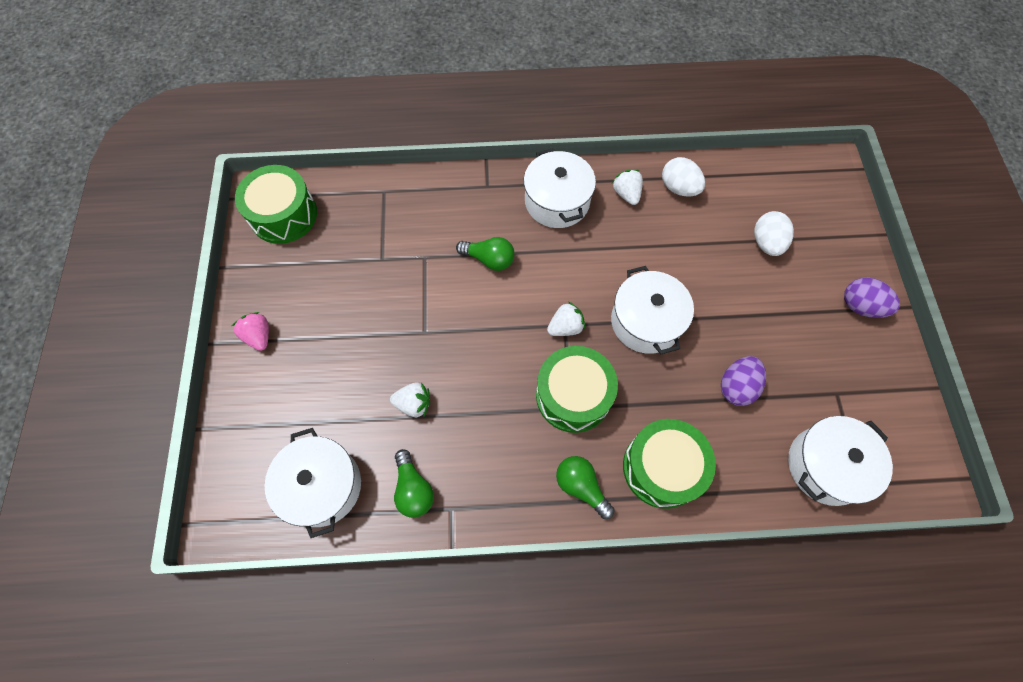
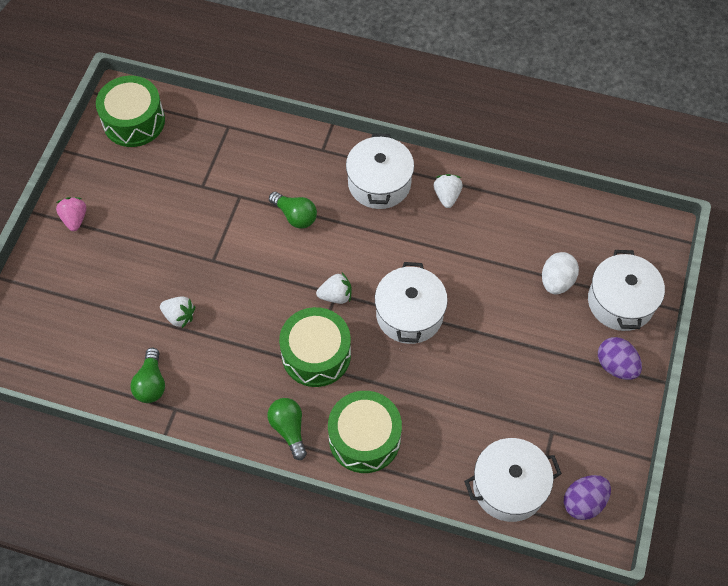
camera: 20 degrees right, 5 degrees down
white pot [265,428,361,538] -> white pot moved to [588,250,665,331]
white egg [662,157,705,196] -> none
purple egg [721,356,766,406] -> purple egg moved to [564,475,611,520]

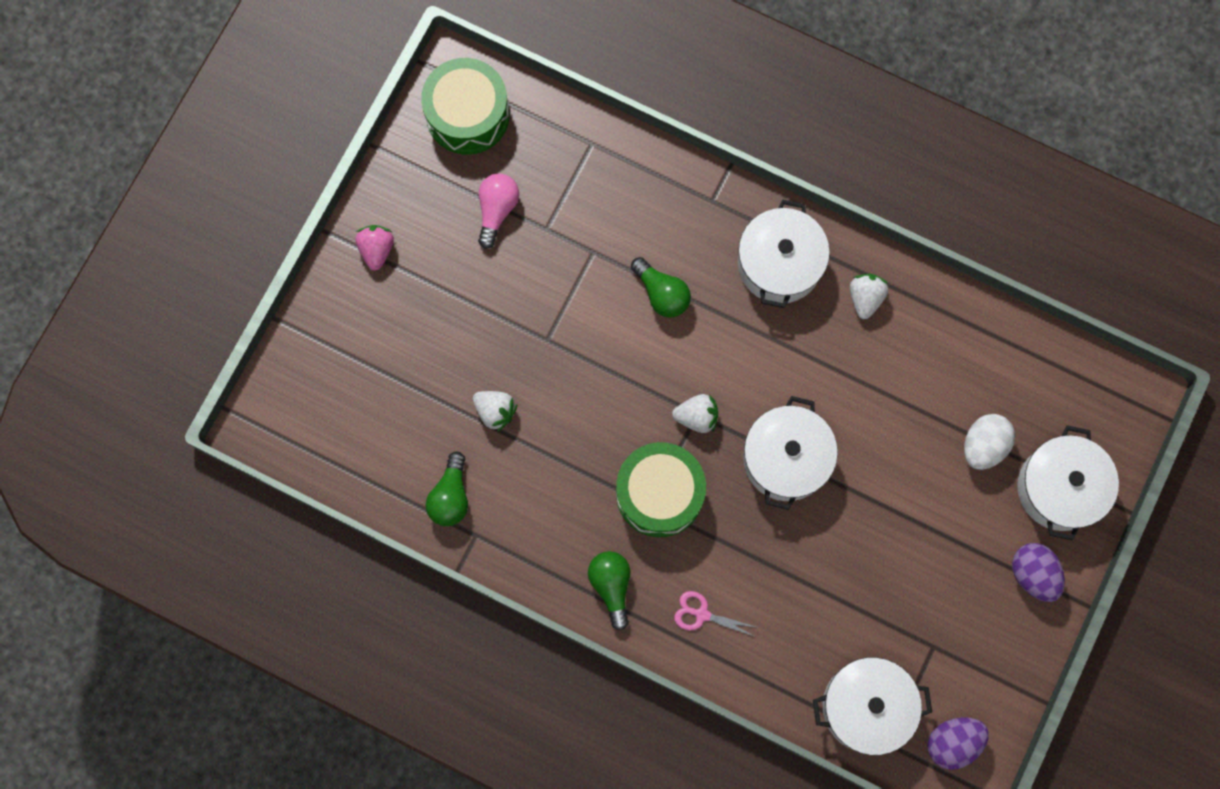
camera: 10 degrees right, 15 degrees up
green drum [328,391,402,473] -> pink scissors [674,591,759,636]
none -> pink light bulb [478,173,519,249]

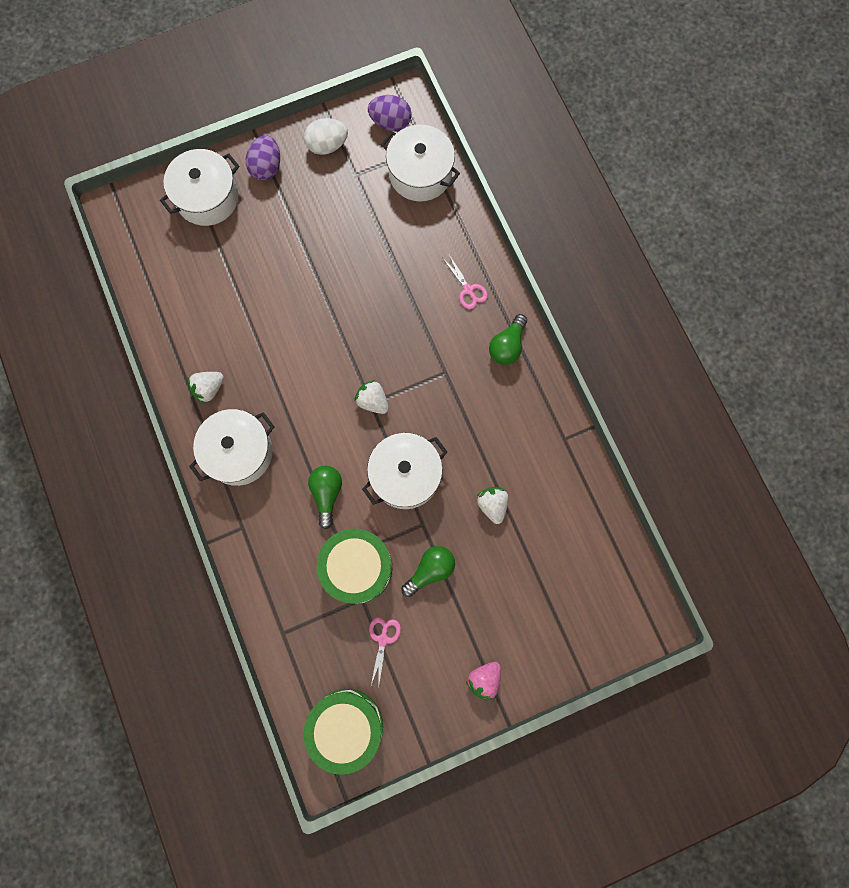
camera: 140 degrees left, 0 degrees up
green light bulb [426,452,468,526] -> green light bulb moved to [401,546,455,597]
pink light bulb [478,173,519,249] -> pink scissors [369,617,401,685]
green drum [616,442,706,537] -> green drum moved to [317,528,392,604]
white pot [743,396,838,510] -> white pot moved to [362,433,447,509]
white egg [964,414,1015,470] -> white egg moved to [304,118,348,155]

